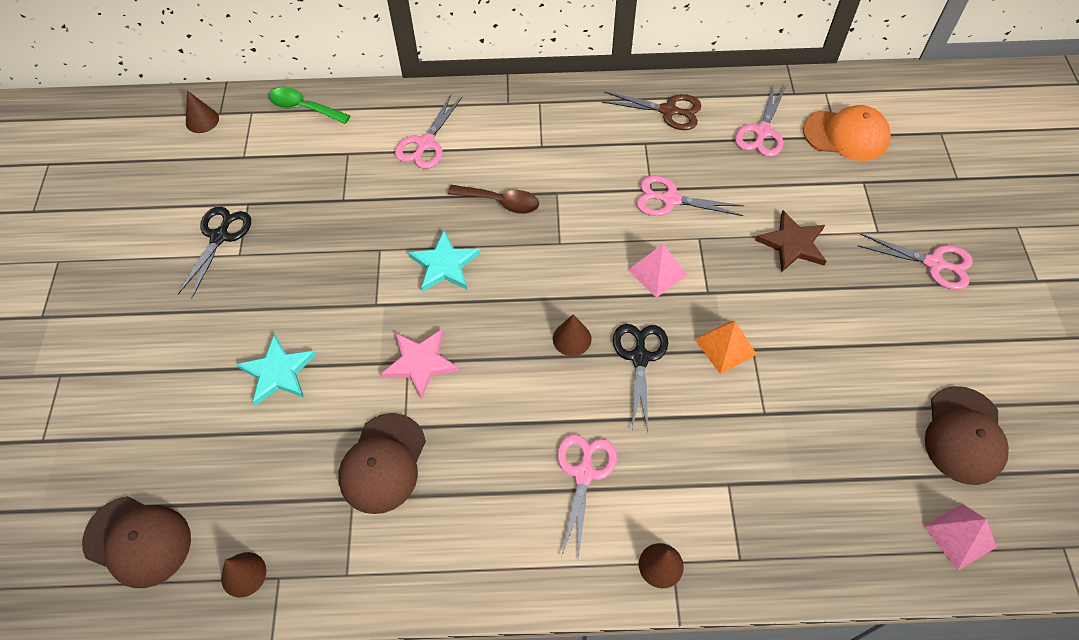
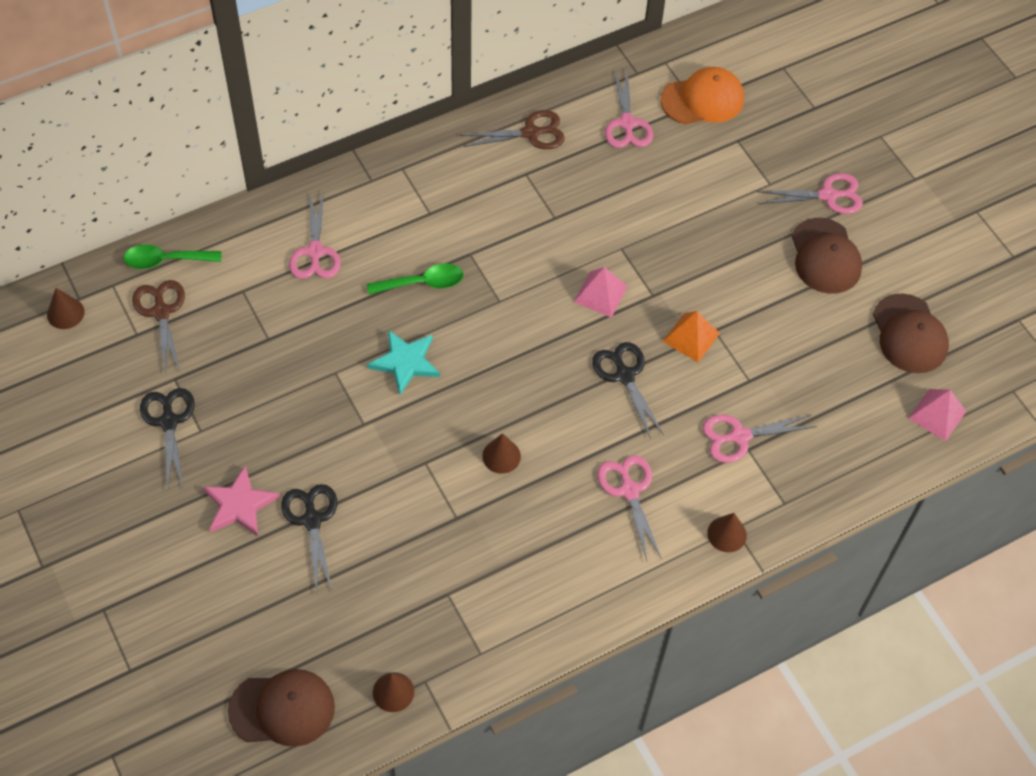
camera: 30 degrees left, 0 degrees up
turquoise star [237,334,316,406] -> black scissors [281,484,337,592]
brown cap [338,413,426,514] -> brown cap moved to [792,218,862,294]
pink star [381,329,459,400] -> pink star moved to [203,466,280,536]
brown spoon [448,185,539,214] -> green spoon [367,264,464,295]
brown cone [553,314,592,356] -> brown cone moved to [482,433,521,474]
pink scissors [637,176,744,216] -> pink scissors moved to [702,415,817,463]
brown star [755,210,826,272] -> none
none -> brown scissors [132,280,185,375]

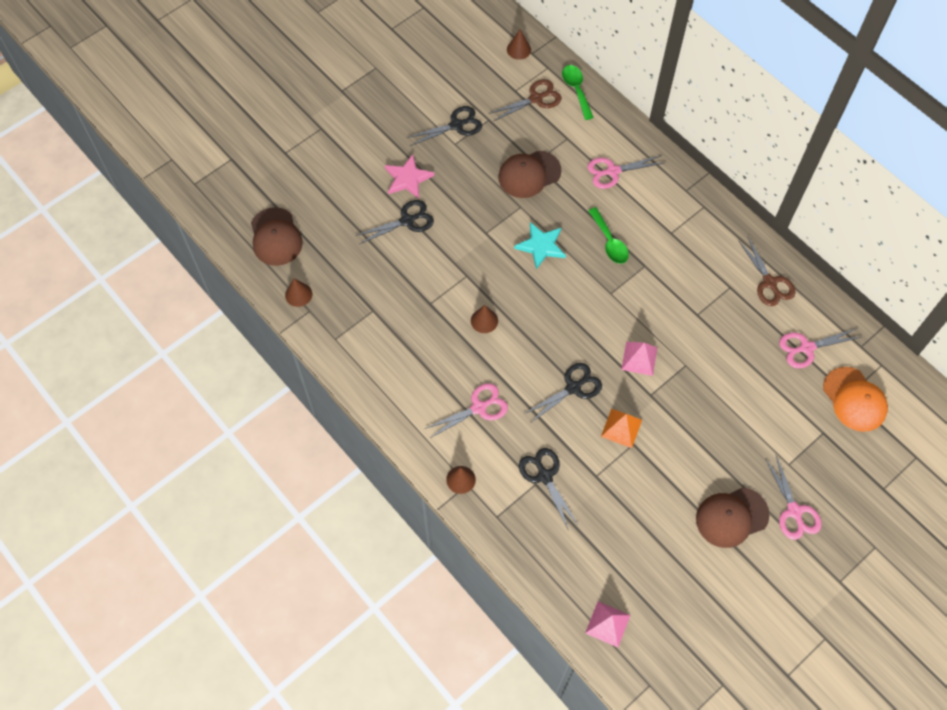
camera: 80 degrees right, 5 degrees up
pink scissors [702,415,817,463] -> black scissors [519,448,579,529]
brown cap [873,293,949,373] -> brown cap moved to [498,150,562,198]

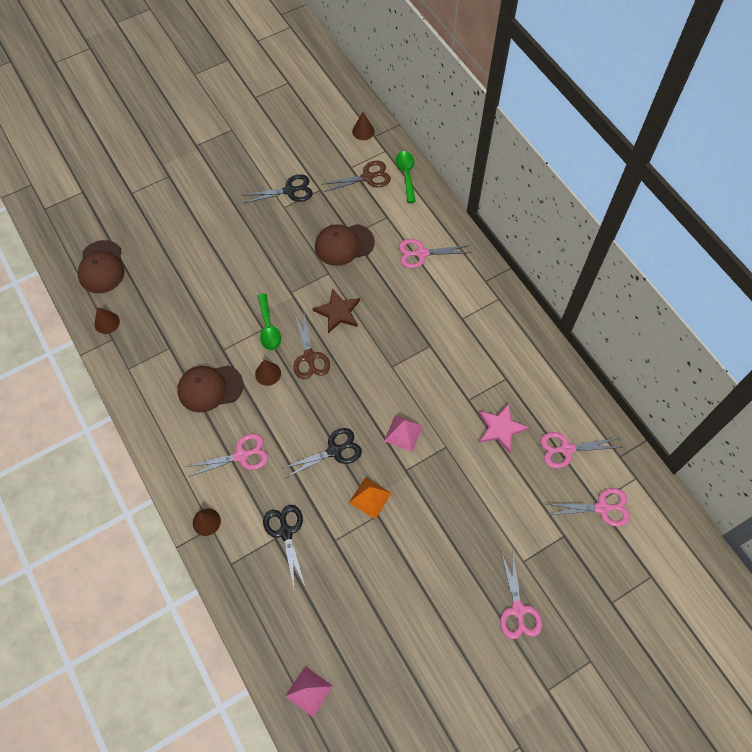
camera: 10 degrees right, 0 degrees up
black scissors [355,200,434,244] -> none
pink star [385,154,434,199] -> pink star moved to [478,403,529,453]
turquoise star [514,222,566,269] -> brown star [313,288,360,333]
green spoon [588,207,629,264] -> green spoon moved to [258,293,281,350]
brown cap [696,487,769,548] -> brown cap moved to [177,365,243,412]
brown scissors [738,237,796,306] -> brown scissors moved to [294,314,330,379]
orange cap [823,367,888,432] -> pink scissors [547,488,630,526]

